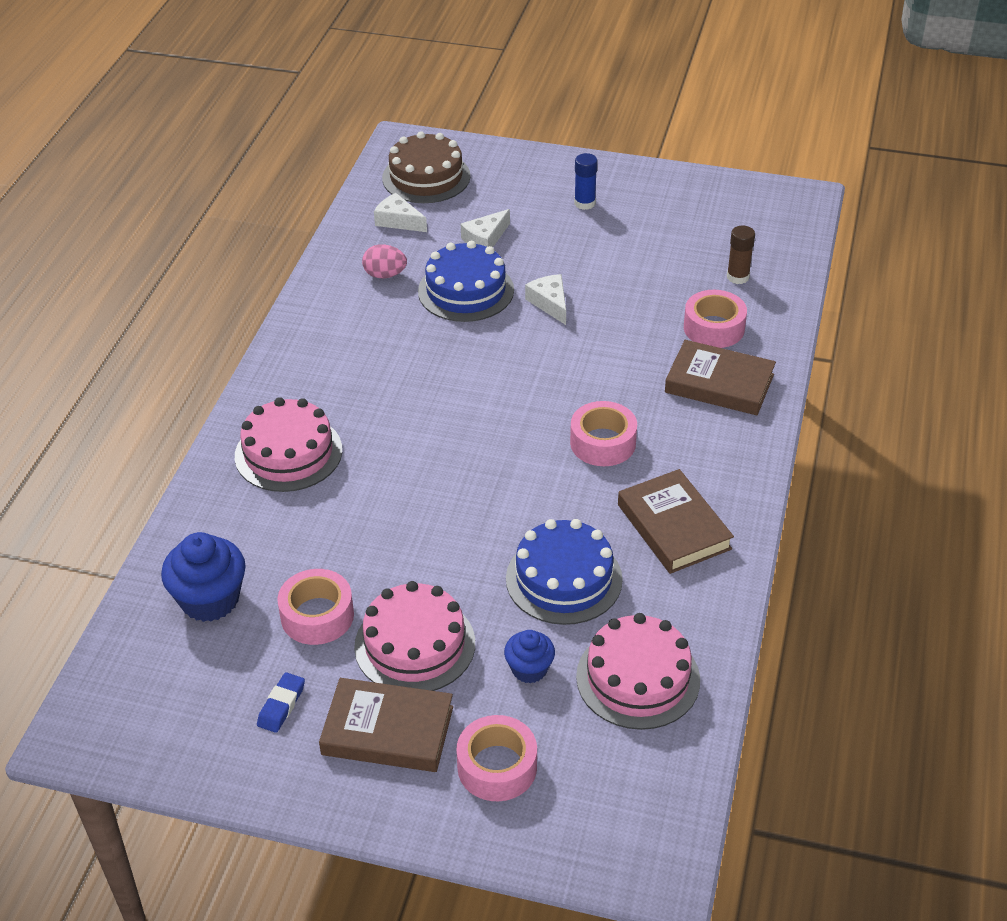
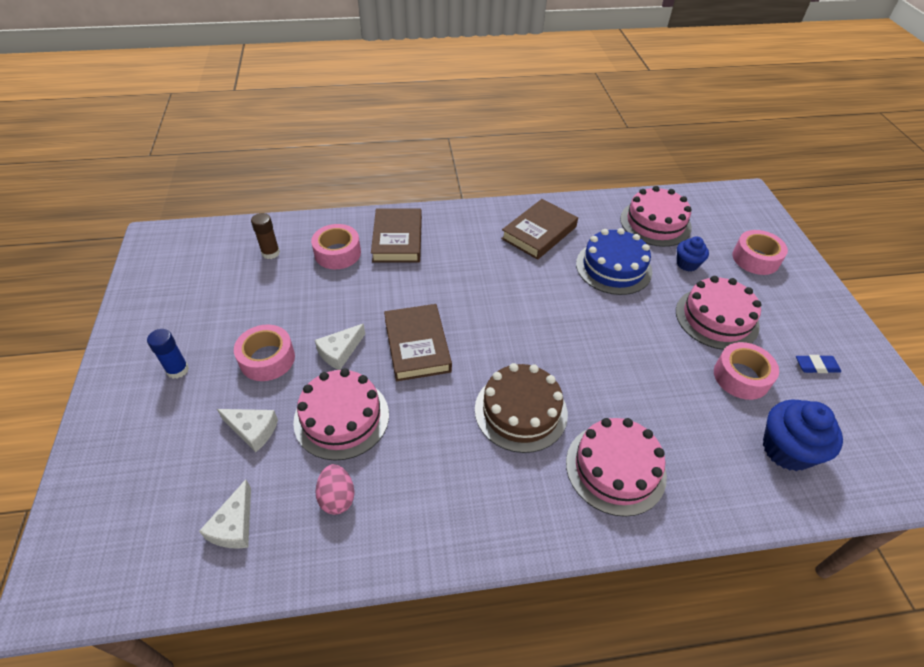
camera: 115 degrees left, 5 degrees up
brown book [319,678,453,772] -> brown book moved to [384,304,452,381]
brown cake [382,131,470,203] -> brown cake moved to [475,363,568,453]
blue cake [418,241,514,322] -> pink cake [293,368,389,461]
pink tape [570,401,637,466] -> pink tape moved to [234,324,295,381]

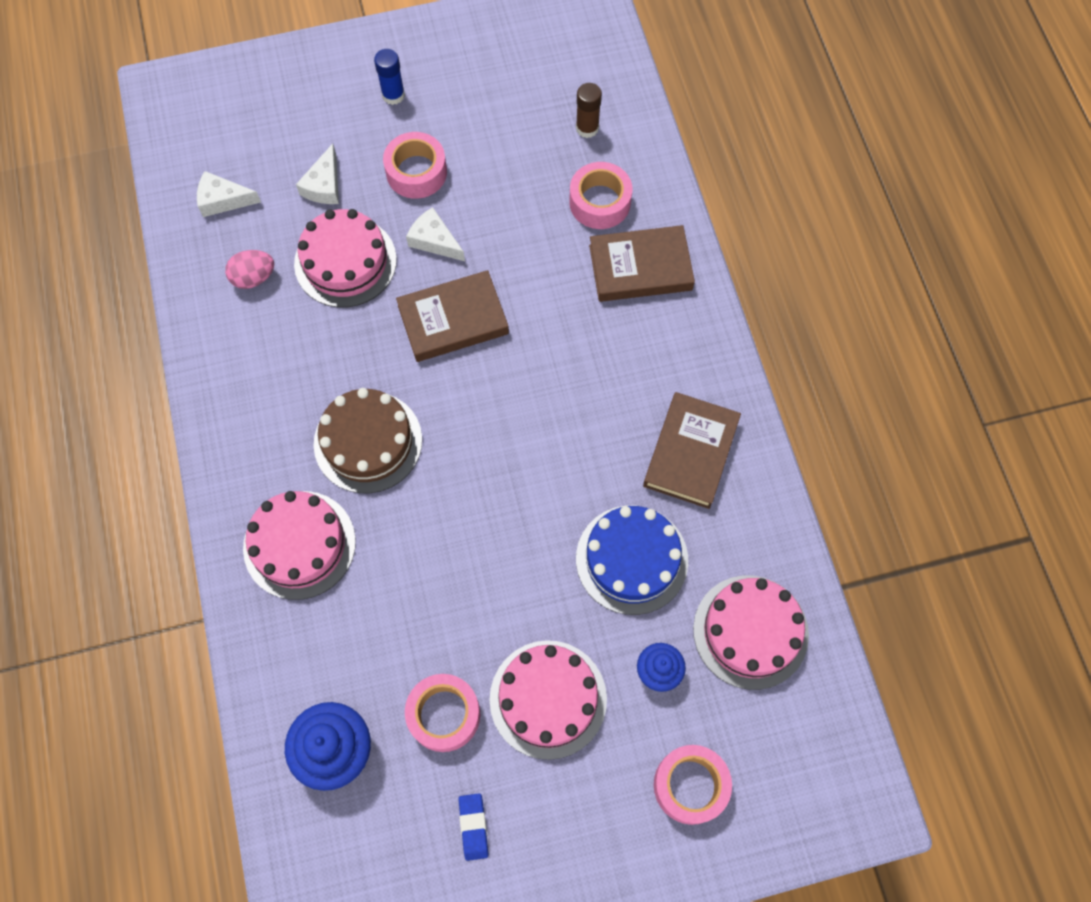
camera: 85 degrees right, 20 degrees up
brown book [501,199,578,260] -> brown book turned 75 degrees clockwise [643,392,741,509]

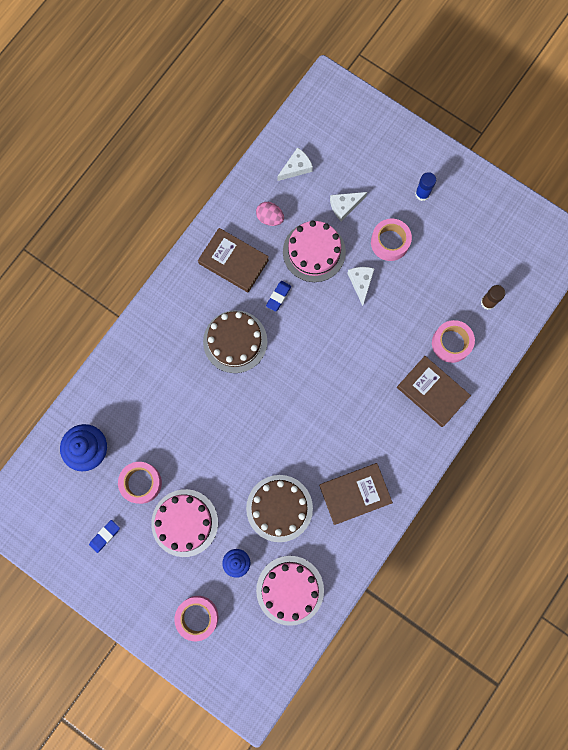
camera: 50 degrees right, 10 degrees up
white cheese [197,171,261,217] -> white cheese turned 90 degrees clockwise [277,147,313,181]
pink cake [243,491,356,600] -> none
brown book [396,270,509,362] -> brown book moved to [198,228,269,292]
blue cake [576,505,688,615] -> brown cake [246,475,313,542]
none -> blue eraser [266,281,291,312]

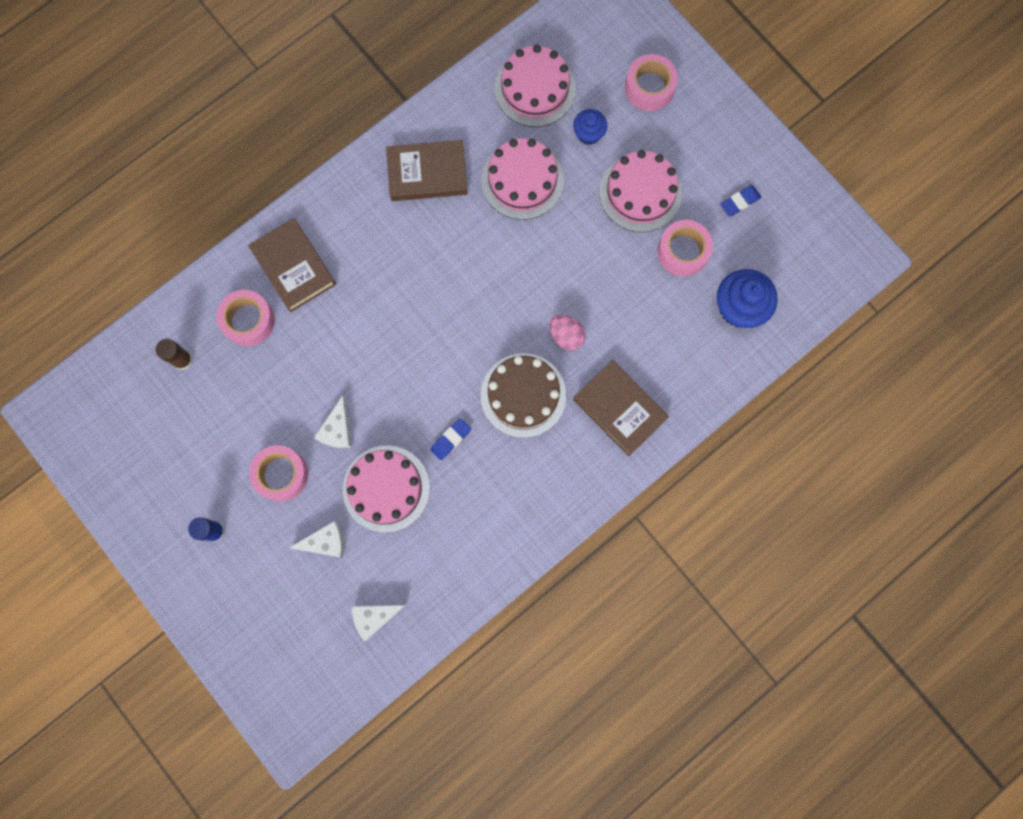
camera: 165 degrees left, 0 degrees up
brown book [198,228,269,292] -> brown book moved to [573,360,669,456]
brown cake [246,475,313,542] -> pink cake [481,138,564,220]
pink egg [256,202,284,226] -> pink egg moved to [550,315,586,350]

